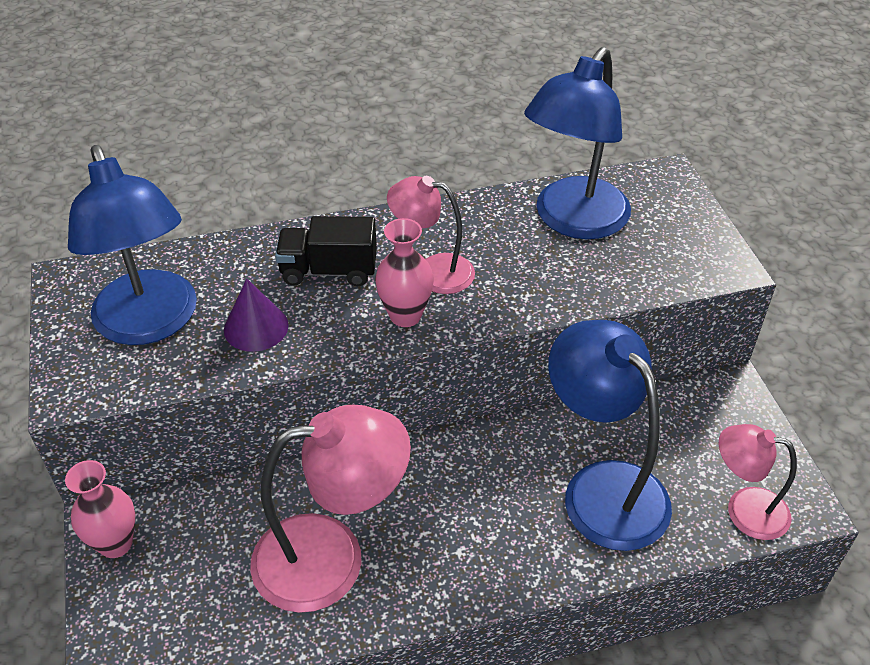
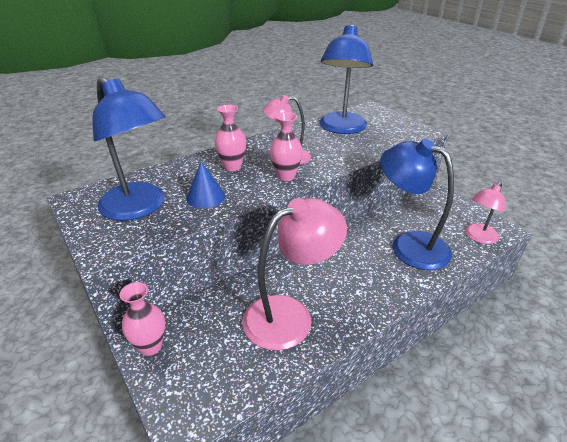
camera: 20 degrees left, 10 degrees down
purple cone [224,279,289,352] -> blue cone [186,162,225,209]
black truck [275,216,377,286] -> pink vase [214,105,246,172]
pink lamp [719,424,797,540] -> pink lamp turned 45 degrees counterclockwise [465,182,505,244]

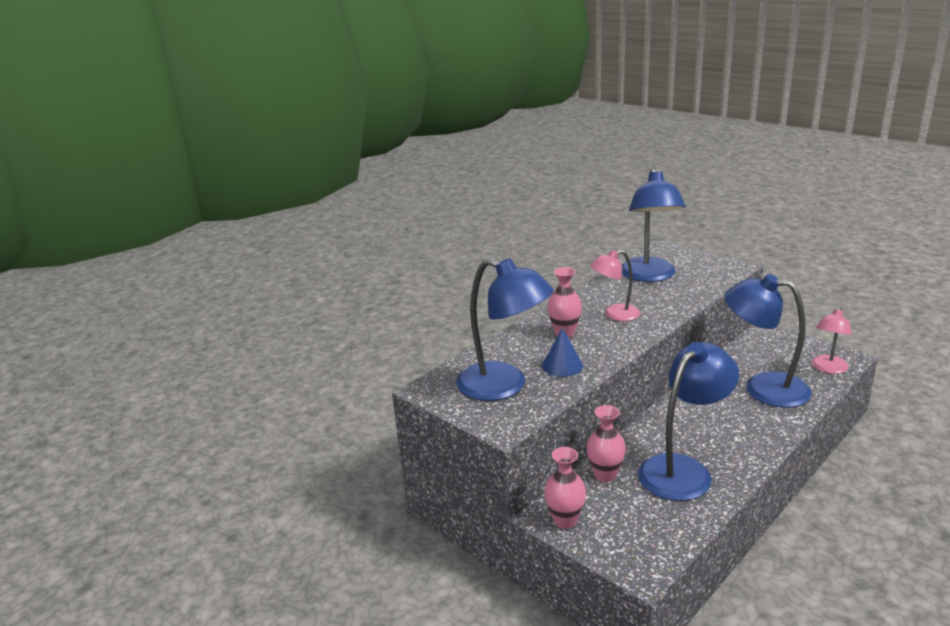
camera: 10 degrees left, 10 degrees down
pink lamp [242,198,347,350] -> blue lamp [638,342,739,501]
pink vase [270,112,303,181] -> pink vase moved to [587,405,626,482]

